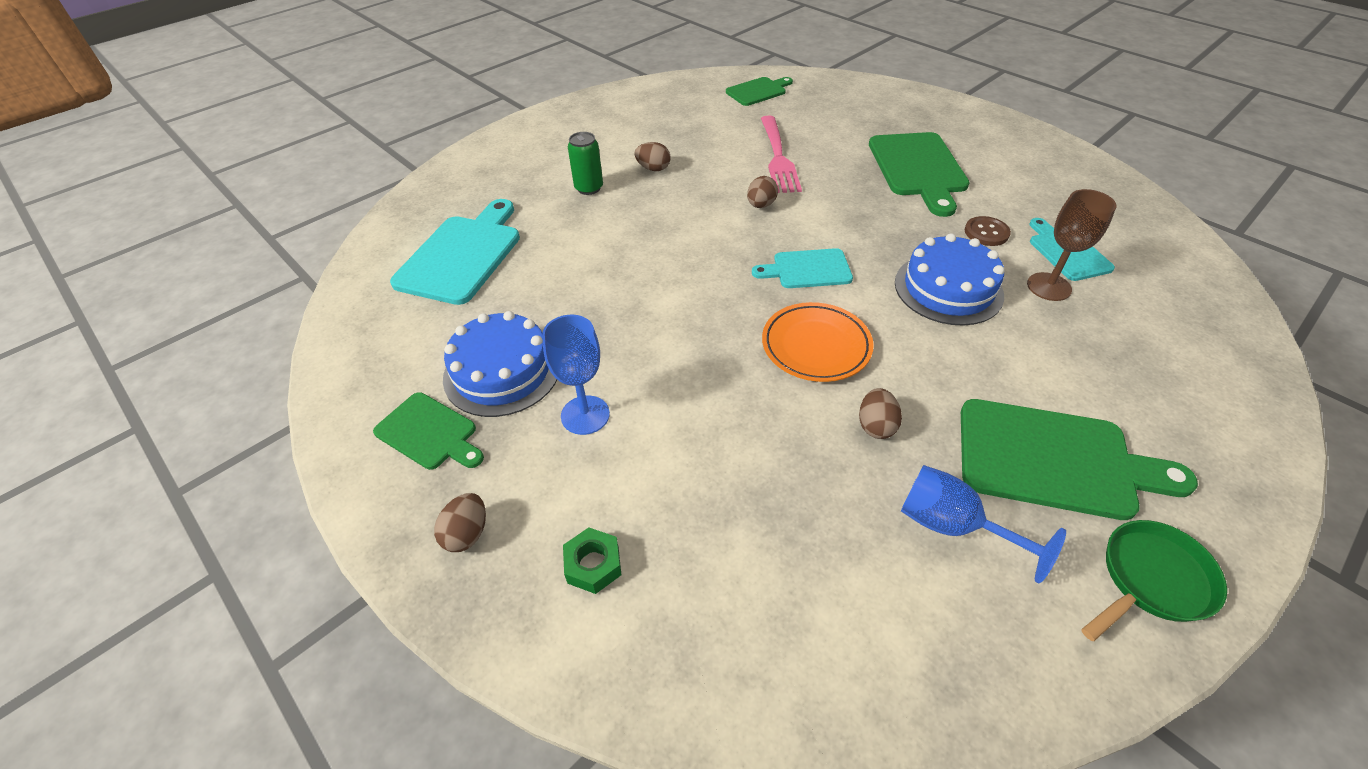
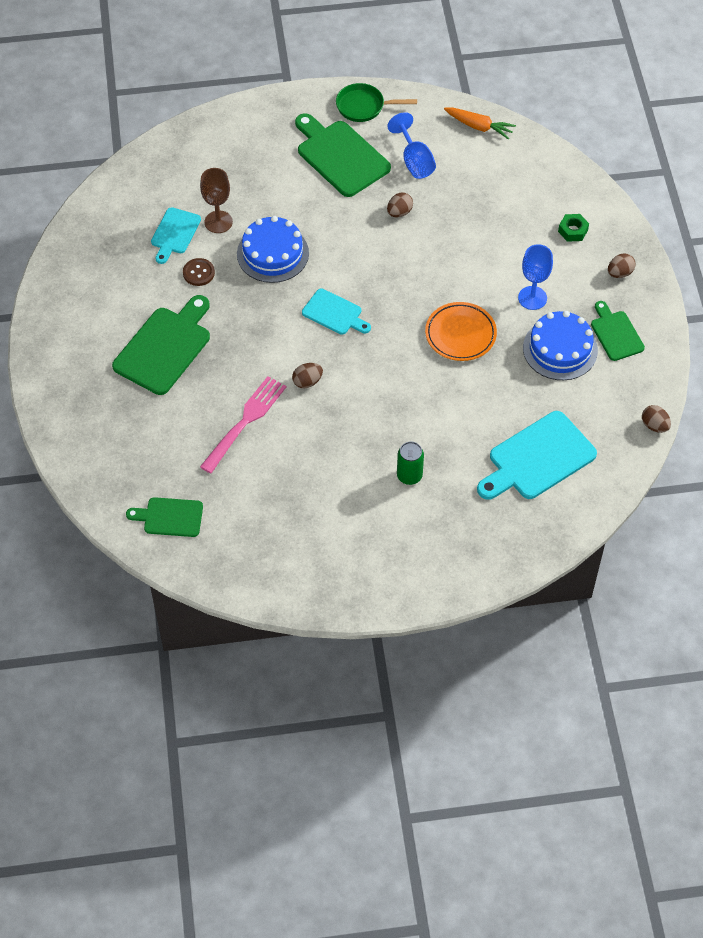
camera: 145 degrees left, 10 degrees up
brown egg [634,142,671,171] -> brown egg moved to [642,405,671,433]
orange plate [762,302,874,382] -> orange plate moved to [425,302,497,361]
none -> orange carrot [444,107,516,140]

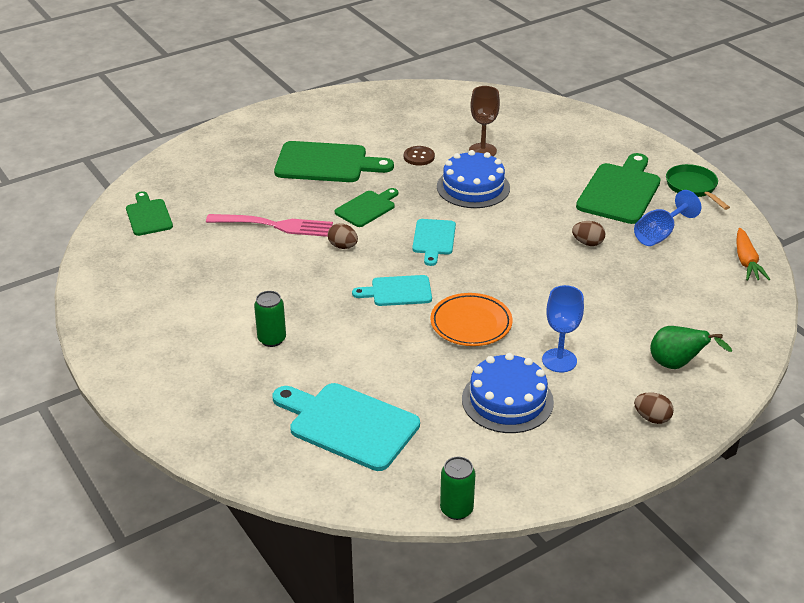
camera: 65 degrees right, 20 degrees down
turquoise cutting board [151,207,201,264] -> turquoise cutting board moved to [352,275,432,306]
green nut [558,214,589,242] -> green pear [650,326,732,369]
green cutting board [591,301,645,361] -> green cutting board moved to [335,188,398,227]
brown egg [642,405,671,433] -> green can [440,457,476,520]

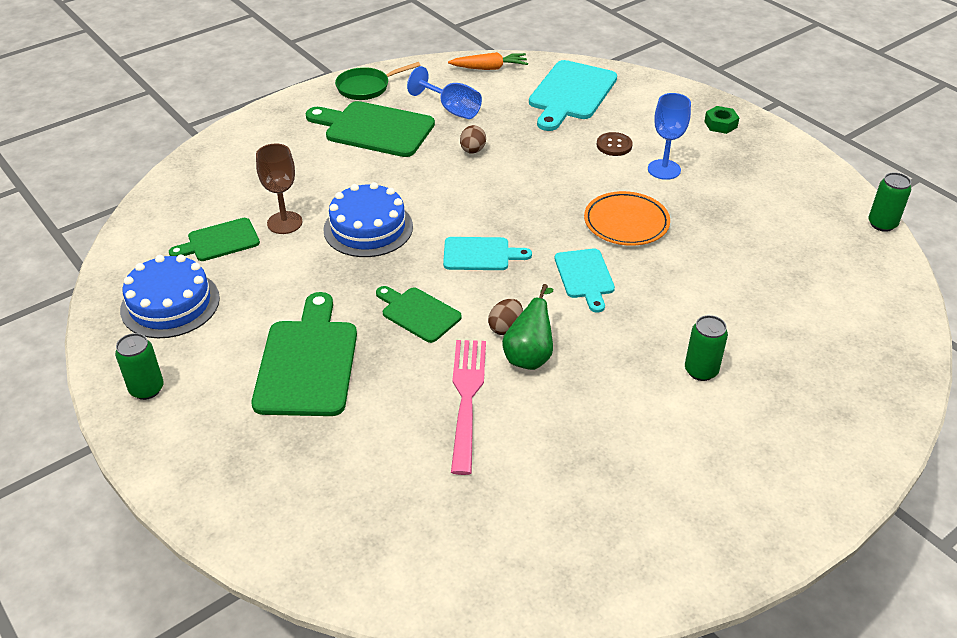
camera: 95 degrees left, 5 degrees up
green cutting board [126,191,173,236] -> green cutting board moved to [169,218,260,261]
turquoise cutting board [272,383,420,471] -> turquoise cutting board moved to [529,60,617,131]
brown button [404,146,435,166] -> brown button moved to [597,132,633,156]
blue cake [462,353,554,433] -> blue cake moved to [120,255,220,338]
brown egg [634,392,674,424] -> green nut [704,106,739,134]
green pear [650,326,732,369] -> green pear moved to [502,284,553,370]
none -> green can [115,333,164,400]

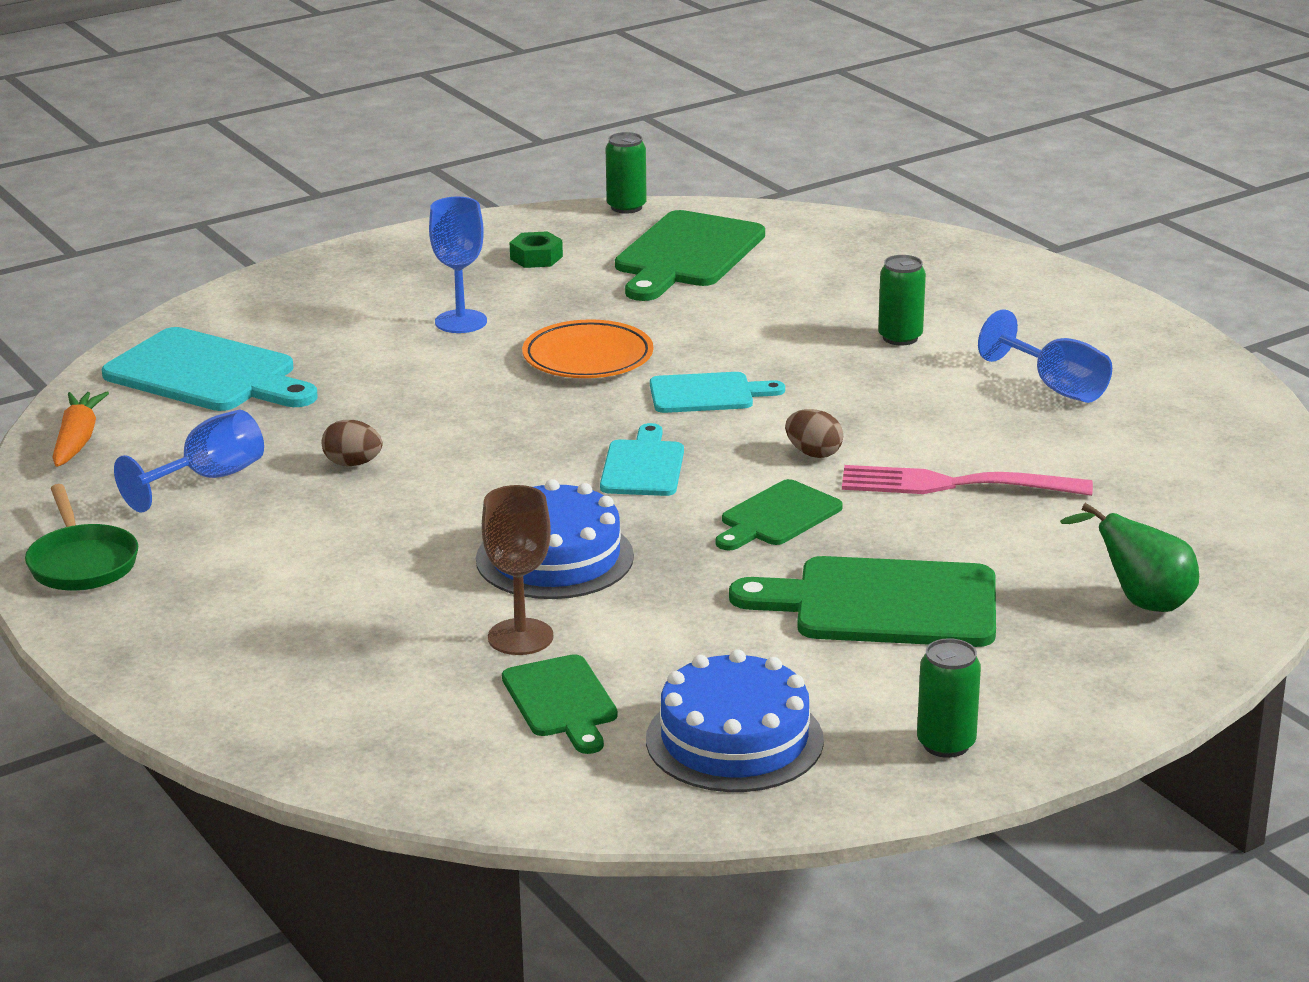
camera: 85 degrees left, 15 degrees down
green cutting board [306,101,435,157] -> green cutting board moved to [615,210,765,301]
green pear [502,284,553,370] -> green pear moved to [1060,503,1199,612]
brown button [597,132,633,156] -> none
green nut [704,106,739,134] -> green nut moved to [510,231,563,268]
none -> blue goblet [978,309,1112,403]

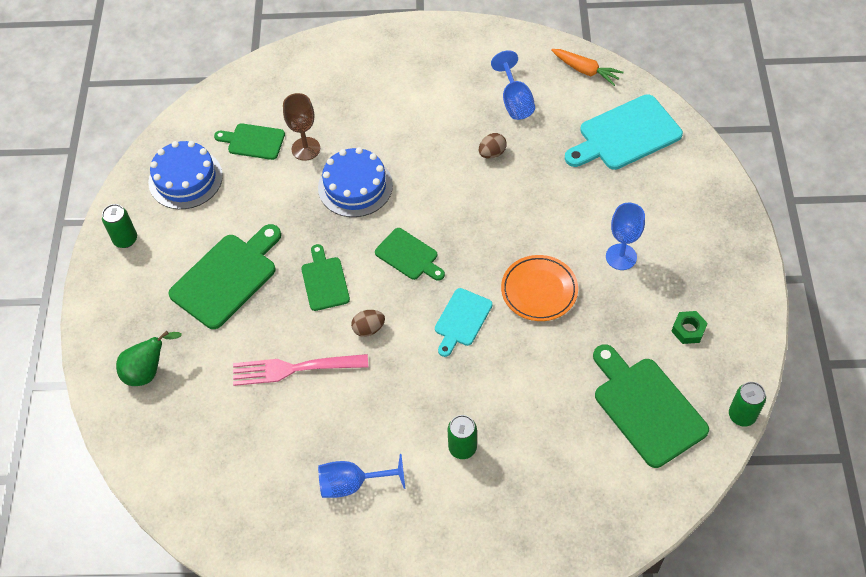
camera: 125 degrees right, 30 degrees up
green pan [25,484,138,591] -> none
turquoise cutting board [600,423,684,496] -> green cutting board [375,228,445,281]
pink fork [842,465,1093,496] -> pink fork turned 135 degrees counterclockwise [233,354,368,386]

